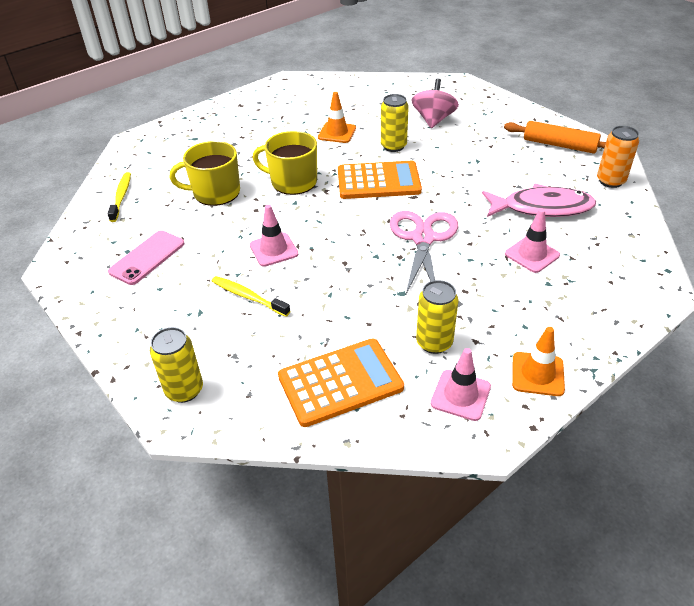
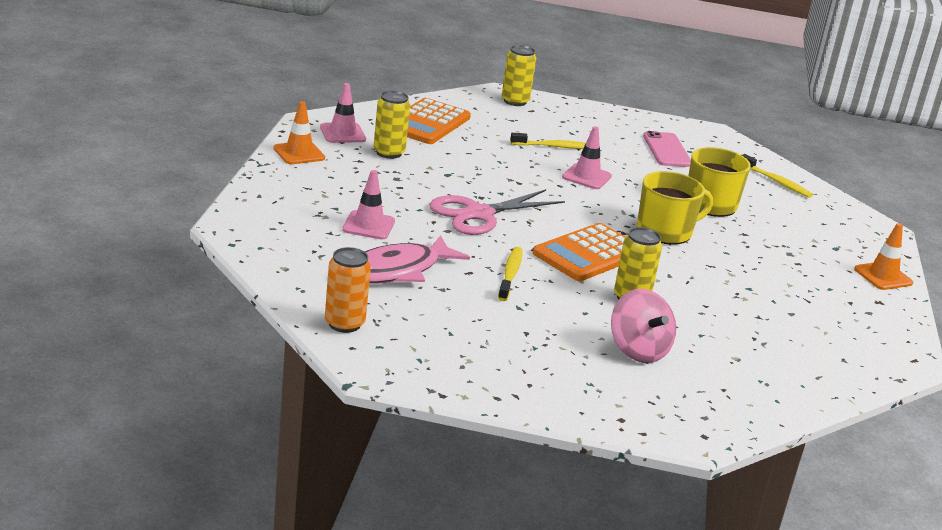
camera: 135 degrees right, 15 degrees down
orange traffic cone [318,92,356,143] -> orange traffic cone moved to [854,223,913,290]
pink scissors [390,211,458,294] -> pink scissors turned 90 degrees clockwise [429,189,565,235]
orange rolling pin [504,121,606,154] -> none
none -> yellow toothbrush [498,247,522,301]

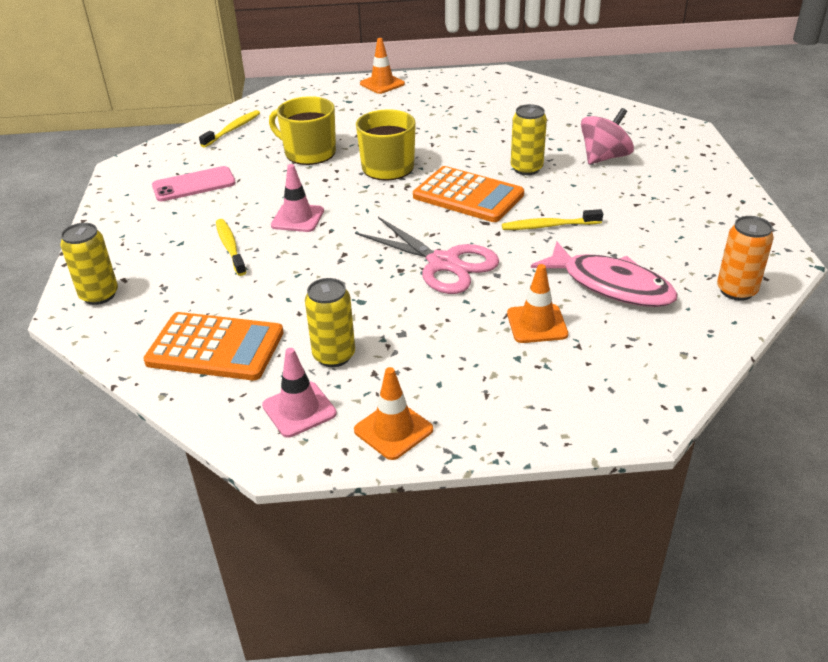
camera: 100 degrees left, 10 degrees up
pink traffic cone [342,170,395,240] -> orange traffic cone [507,264,568,343]

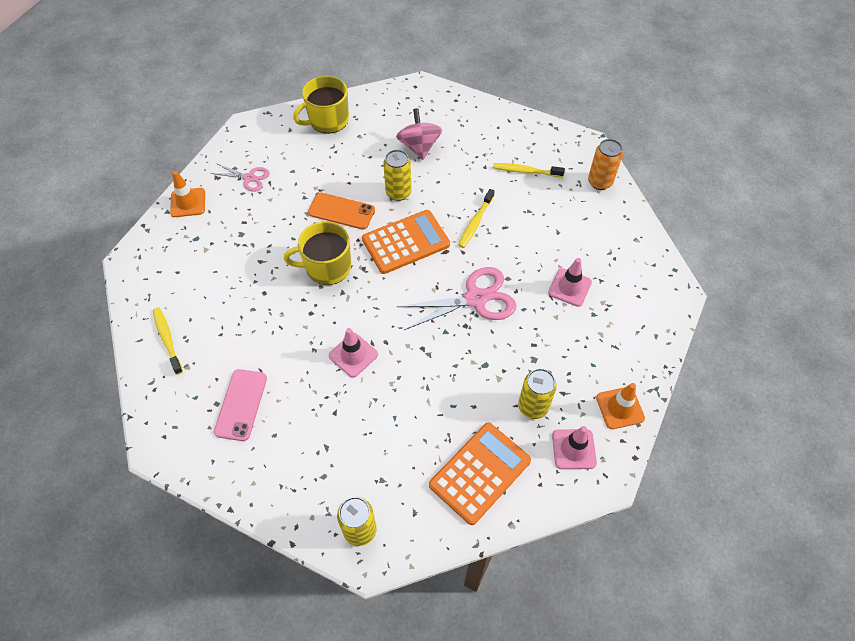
camera: 60 degrees left, 20 degrees up
yellow toothbrush [216,219,247,276] -> yellow toothbrush moved to [493,163,565,177]
yellow mug [269,96,336,165] -> yellow mug moved to [293,76,349,134]
orange traffic cone [507,264,568,343] -> pink traffic cone [548,258,592,307]
pink fish [531,241,678,307] -> none
none -> pink scissors [211,163,270,192]
none -> orange phone [308,192,375,229]

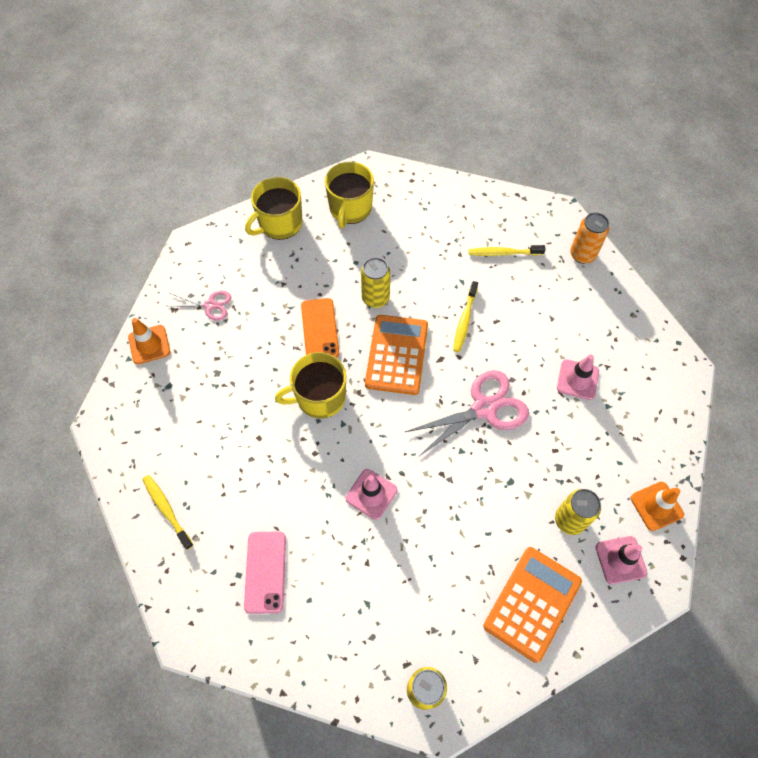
camera: 10 degrees left, 5 degrees up
orange phone [308,192,375,229] -> orange phone turned 75 degrees clockwise [301,298,339,358]
orange calculator [362,210,450,274] -> orange calculator turned 45 degrees counterclockwise [365,315,428,395]
pink spinning top [396,108,442,160] -> none
none -> yellow mug [325,162,374,228]

